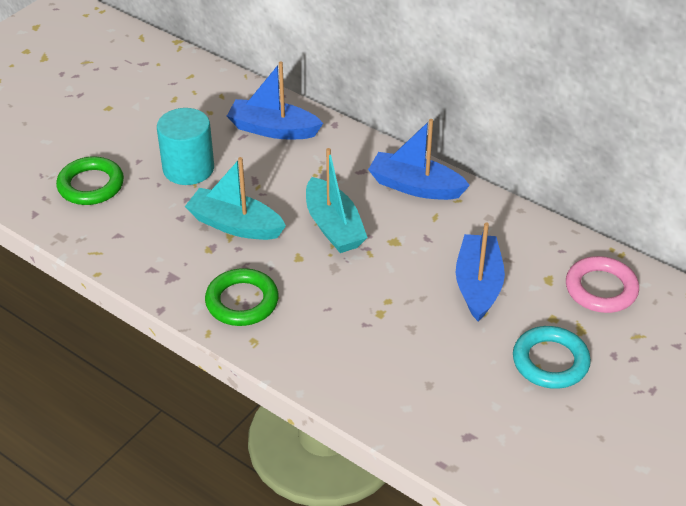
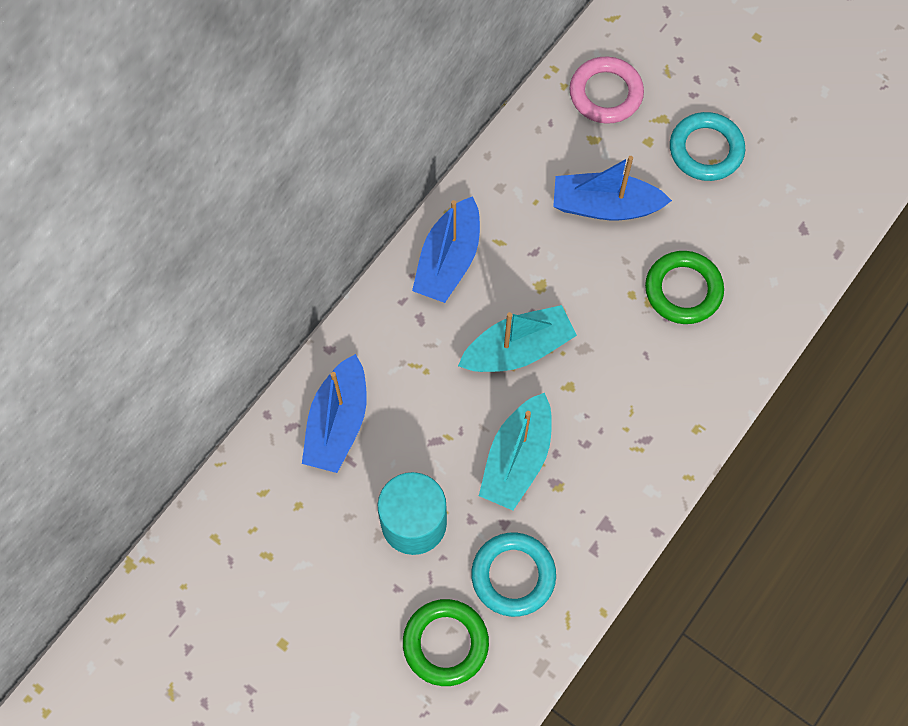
camera: 90 degrees left, 25 degrees up
green ring [205,268,279,326] -> green ring moved to [645,251,724,324]
none -> turquoise ring [471,533,556,617]

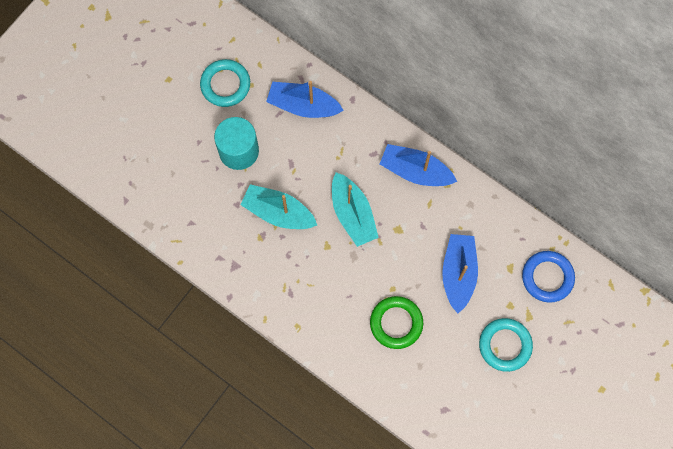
camera: 90 degrees right, 5 degrees up
green ring [403,599,489,686] -> none
turquoise ring [471,533,556,617] -> turquoise ring moved to [200,59,250,107]
pink ring [569,57,644,124] -> blue ring [522,251,575,303]

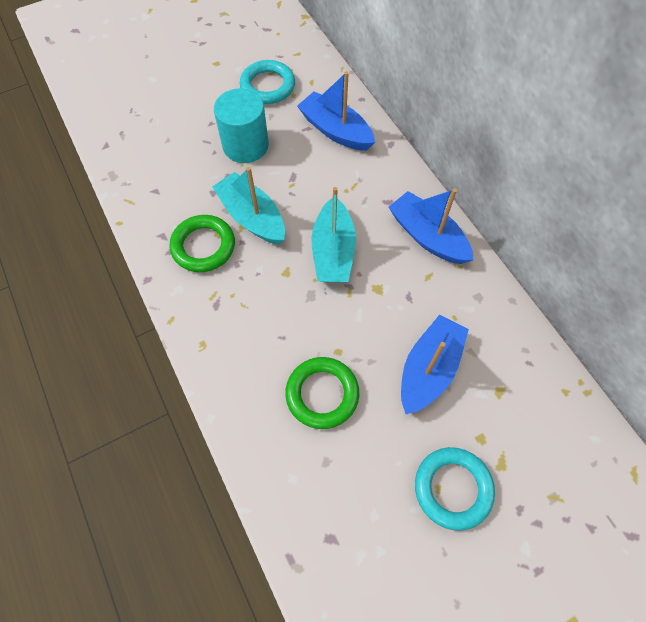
camera: 25 degrees right, 10 degrees down
blue ring [522,251,575,303] -> none
none -> green ring [169,215,235,272]

